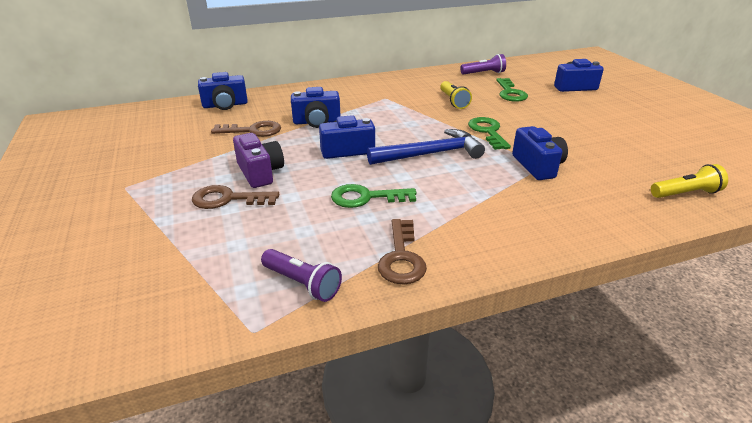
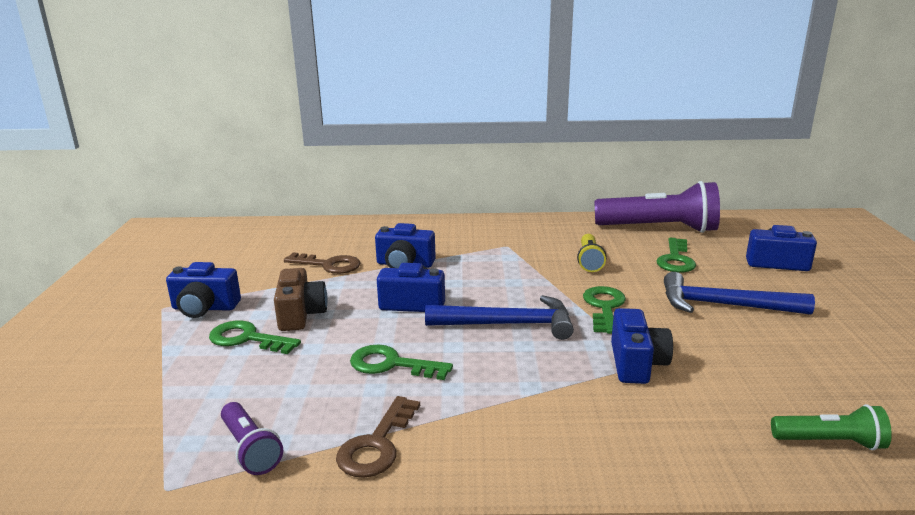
camera: 20 degrees right, 10 degrees down
brown key [192,185,279,209] -> green key [209,320,301,354]
blue camera [198,72,248,110] -> blue camera moved to [166,262,241,318]
purple camera [233,133,284,188] -> brown camera [274,268,328,331]
purple flashlight [460,54,506,75] -> purple flashlight [594,181,720,233], size x2.02
yellow flashlight [651,164,728,198] -> green flashlight [771,404,892,450]
none -> blue hammer [664,272,815,315]

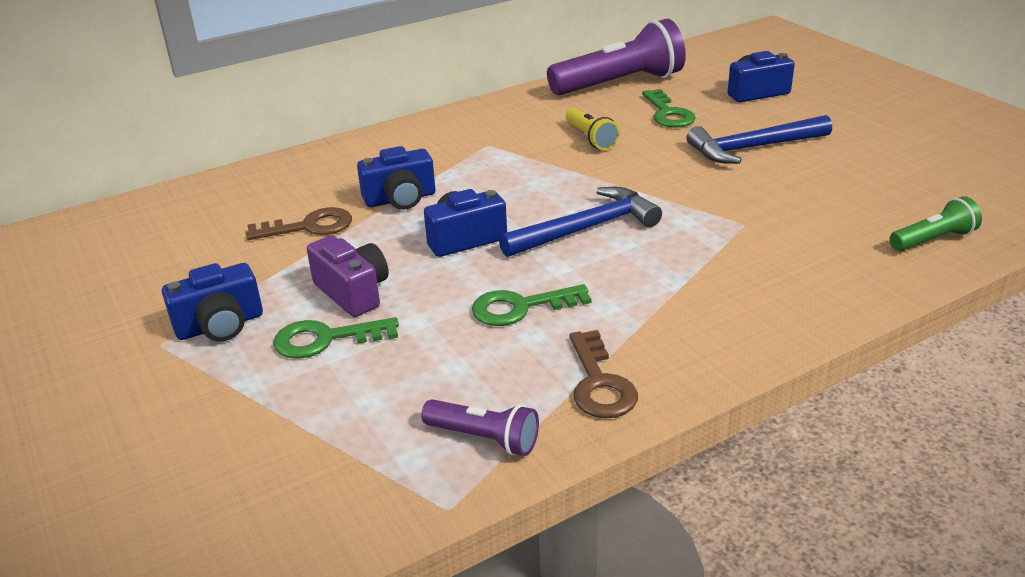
camera: 30 degrees left, 10 degrees up
brown camera [274,268,328,331] -> purple camera [307,235,389,317]
green key [583,286,626,334] -> none
blue camera [611,308,673,384] -> none

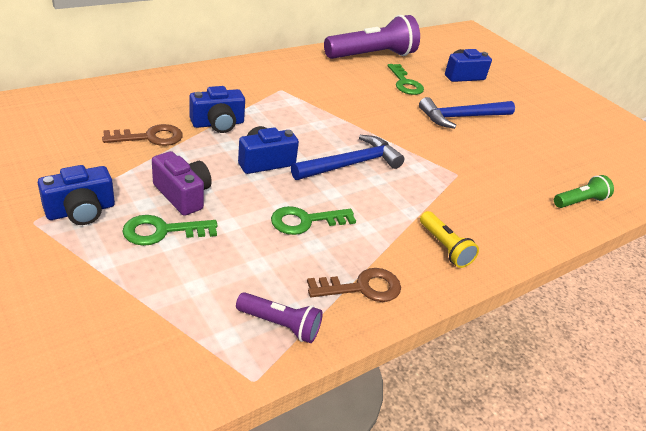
camera: 10 degrees left, 5 degrees up
yellow flashlight [566,108,620,150] -> yellow flashlight moved to [420,211,479,268]
brown key [569,330,638,418] -> brown key turned 90 degrees counterclockwise [307,268,401,302]

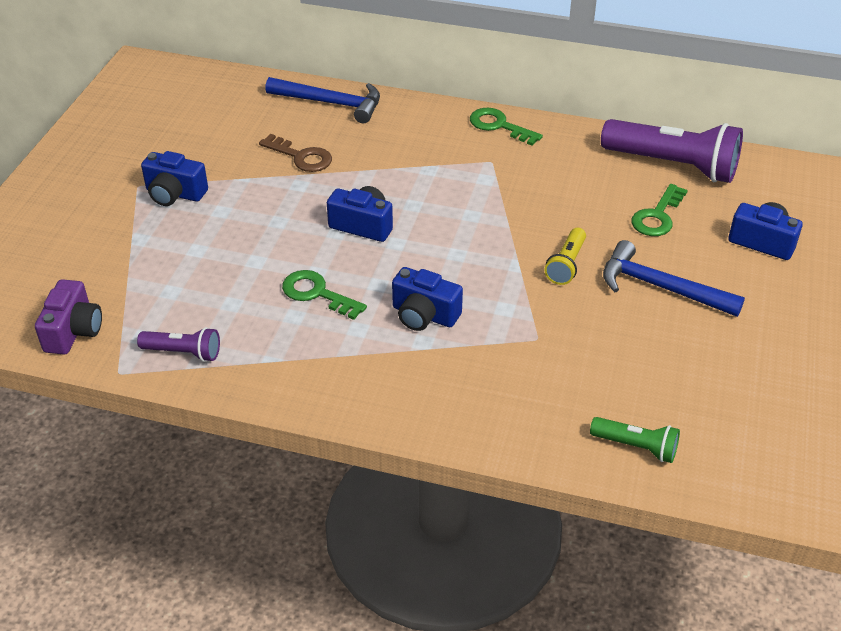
camera: 55 degrees right, 5 degrees up
green key [122,215,218,246] -> green key moved to [470,108,543,145]
purple camera [152,151,212,216] -> purple camera moved to [35,279,102,355]
blue camera [189,86,245,133] -> blue camera moved to [392,267,463,331]
purple flashlight [236,292,323,343] -> purple flashlight turned 60 degrees counterclockwise [137,327,220,362]
blue hammer [291,135,404,180] -> blue hammer moved to [265,77,380,123]
brown key [307,268,401,302] -> none
yellow flashlight [420,211,479,268] -> yellow flashlight moved to [545,228,586,285]

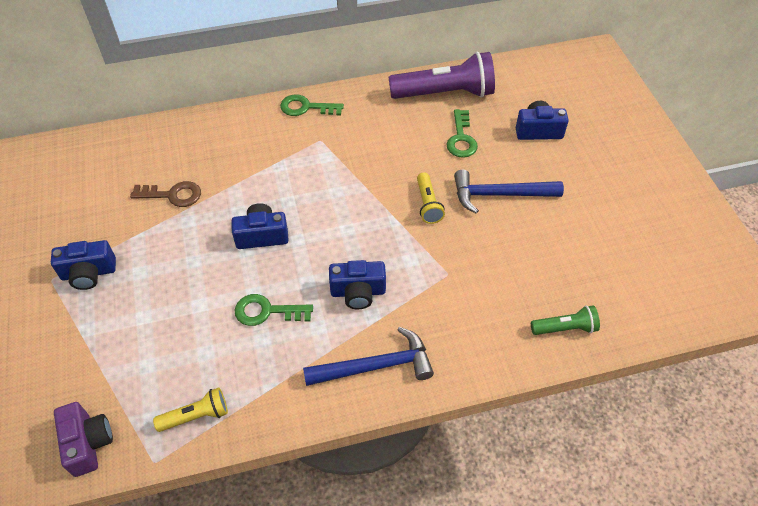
camera: 30 degrees left, 10 degrees up
purple flashlight [137,327,220,362] -> yellow flashlight [153,387,228,432]
blue hammer [265,77,380,123] -> blue hammer moved to [303,327,434,386]

